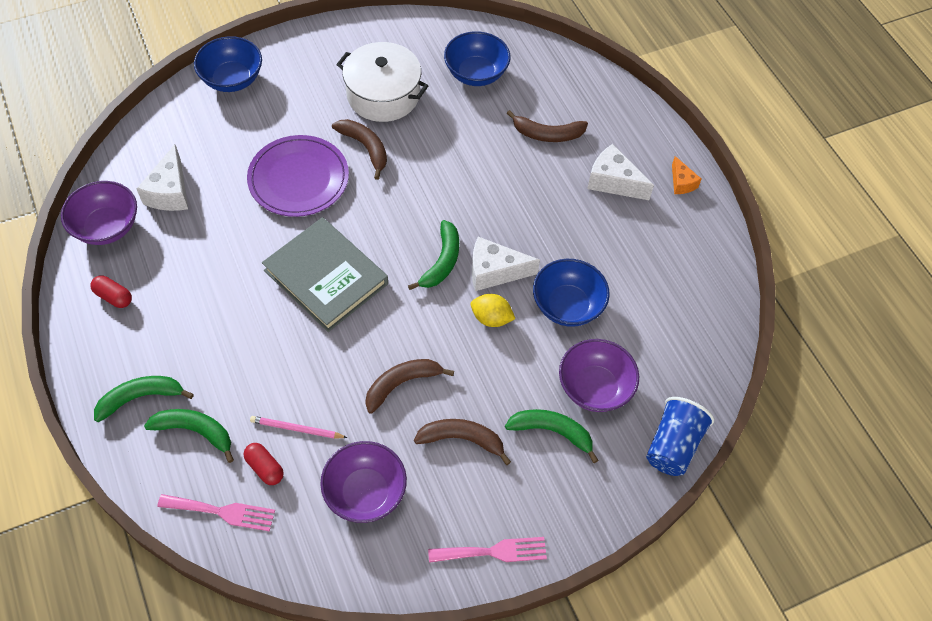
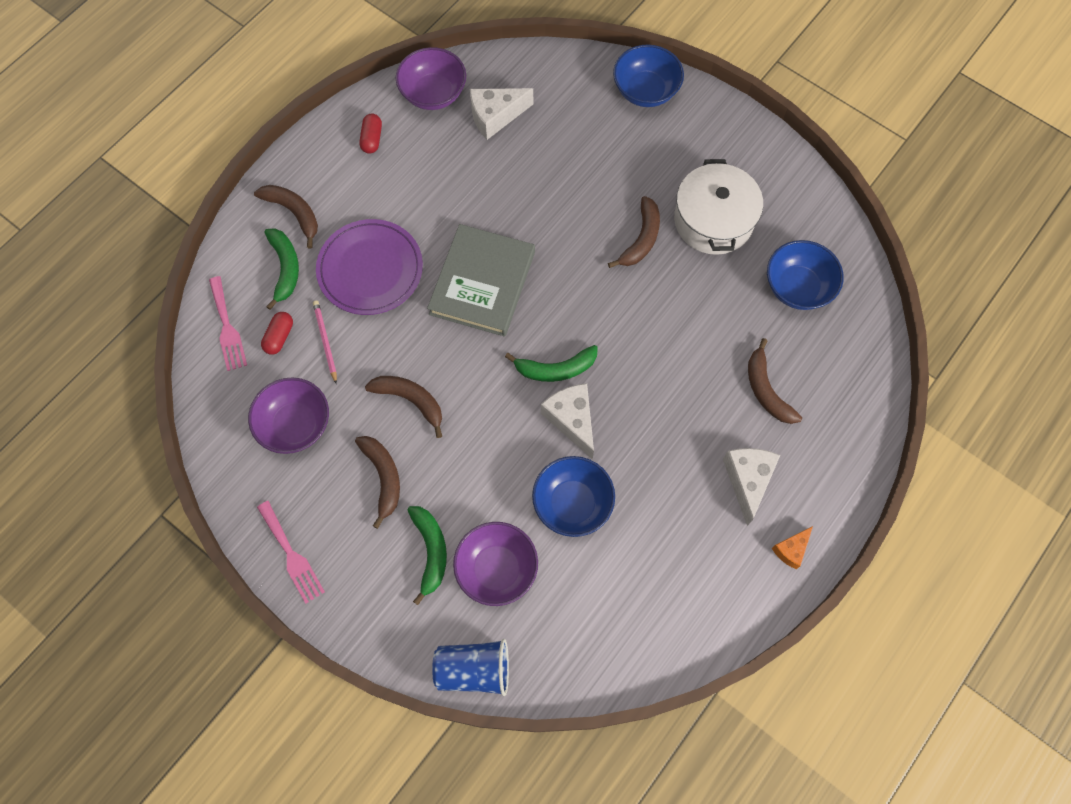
camera: 65 degrees right, 10 degrees up
green banana [94,376,194,422] -> brown banana [254,185,318,248]
purple plate [247,135,349,217] -> purple plate moved to [316,219,423,315]
yellow lemon [471,294,515,327] -> none

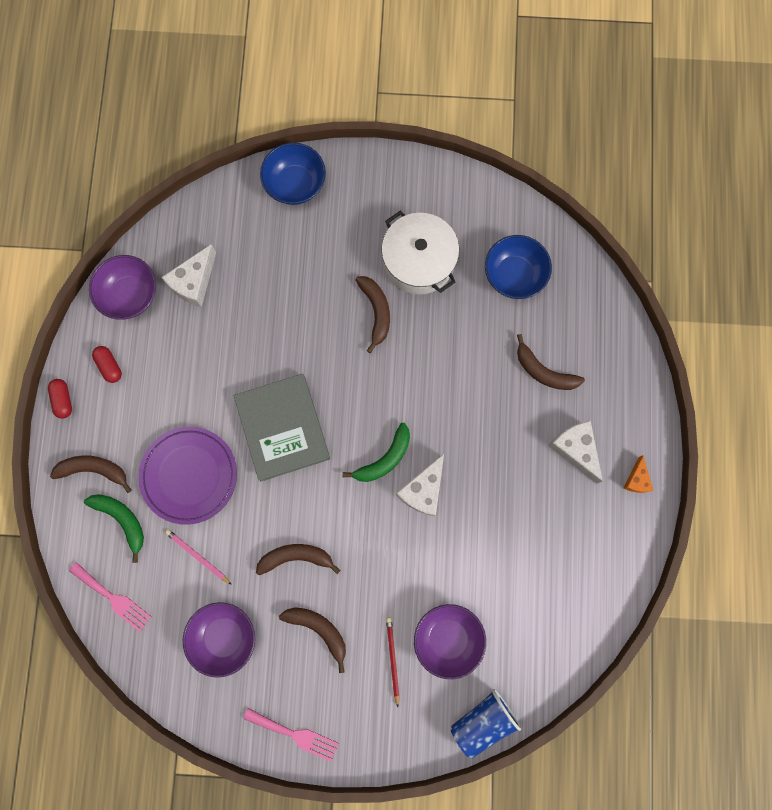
camera: 35 degrees left, 10 degrees up
red capsule [261,312,293,355] -> red capsule moved to [48,379,72,419]
green banana [407,506,447,605] -> red pencil [386,617,400,707]
blue bowl [532,456,615,537] -> none
white cheese [541,383,594,459] -> white cheese turned 90 degrees counterclockwise [396,454,444,516]

